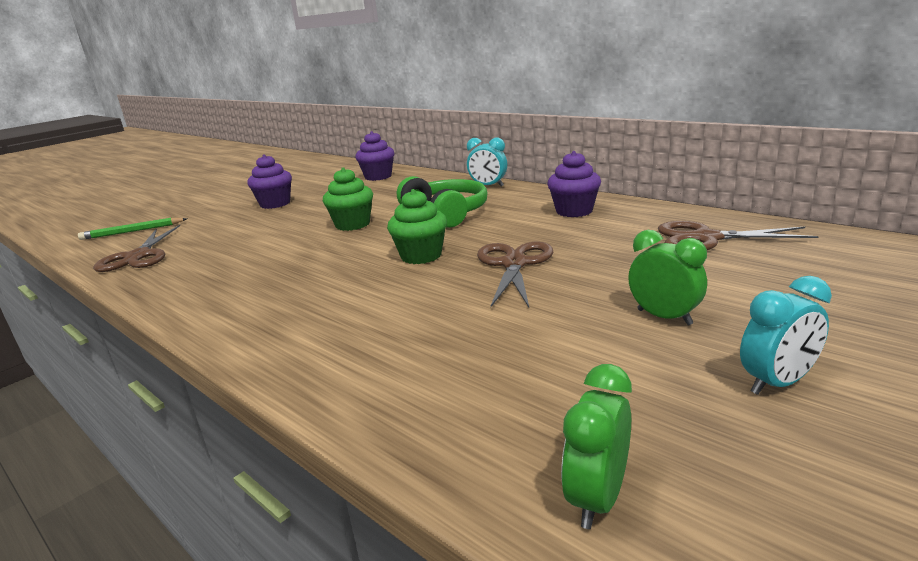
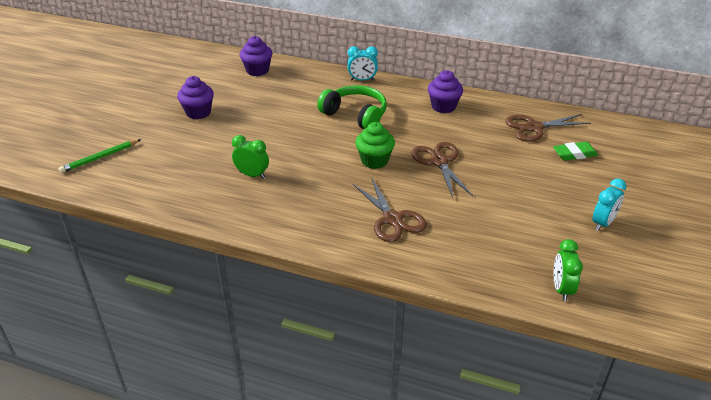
camera: 25 degrees left, 15 degrees up
brown scissors [93,225,180,272] -> brown scissors moved to [353,177,427,242]
green cupcake [323,167,373,231] -> none
green clock [628,230,707,325] -> green clock moved to [232,135,269,179]
none -> green eraser [553,142,598,161]

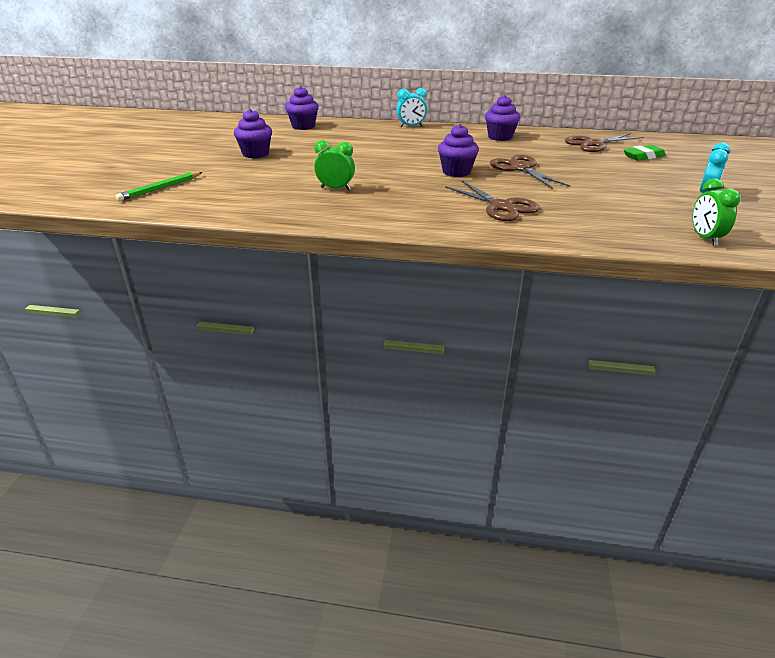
camera: 10 degrees left, 5 degrees down
green headphones [317,85,387,129] -> none
green cupcake [355,122,395,169] -> purple cupcake [438,124,479,177]

